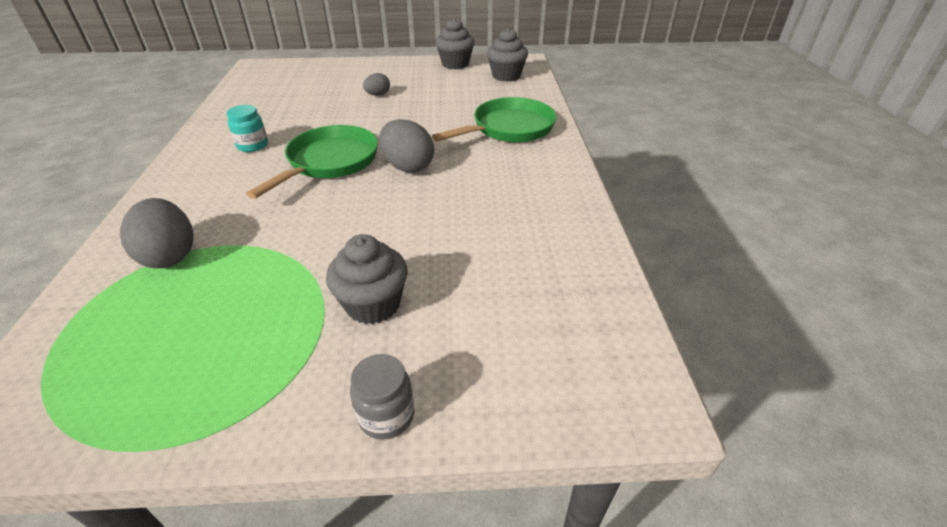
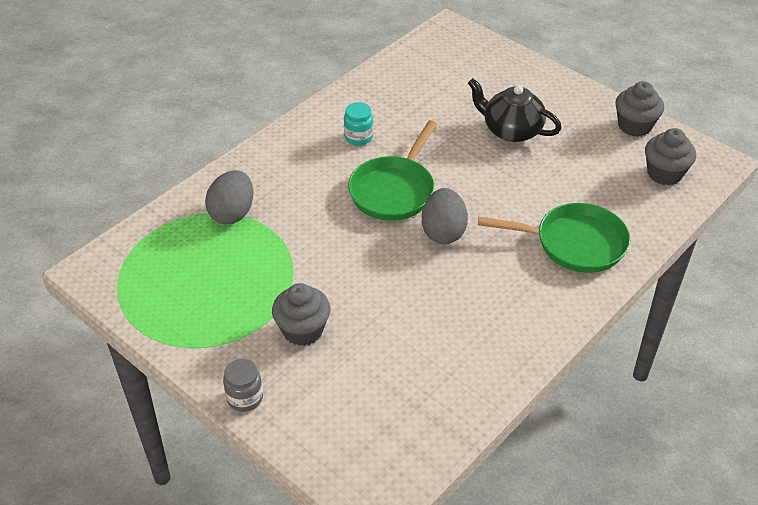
camera: 45 degrees right, 5 degrees up
green pan [246,125,378,199] -> green pan turned 135 degrees clockwise [348,120,437,221]
grey egg [363,73,390,96] -> black teapot [468,78,561,142]

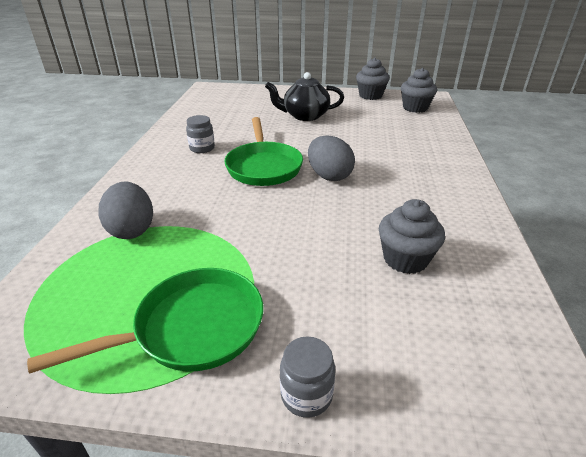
camera: 35 degrees left, 10 degrees down
grey cupcake [272,283,330,346] -> grey cupcake moved to [379,199,445,274]
turquoise jar [344,102,373,146] -> grey jar [186,115,215,153]
green pan [478,203,630,273] -> green pan moved to [27,268,263,373]

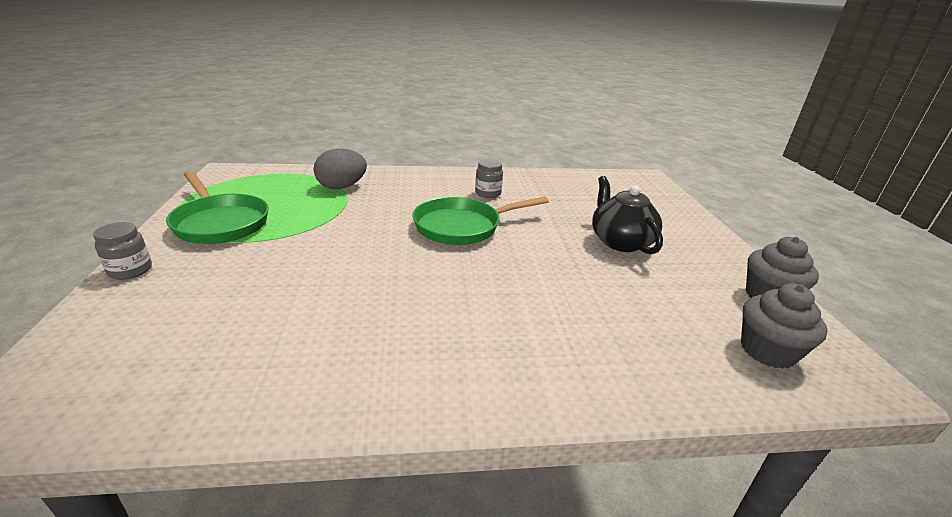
camera: 75 degrees right, 5 degrees down
grey egg [308,135,355,181] -> none
grey cupcake [379,199,445,274] -> none

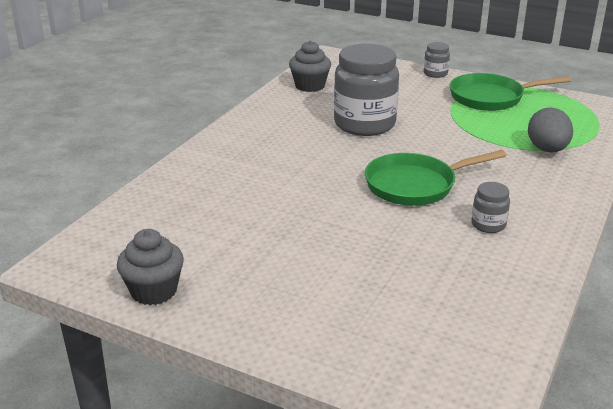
camera: 125 degrees right, 0 degrees up
green pan [413,196,549,245] -> green pan turned 120 degrees counterclockwise [365,150,506,206]
black teapot [592,176,663,254] -> none
grey cupcake [741,283,828,369] -> grey cupcake moved to [289,40,331,92]
none -> grey jar [334,43,399,136]

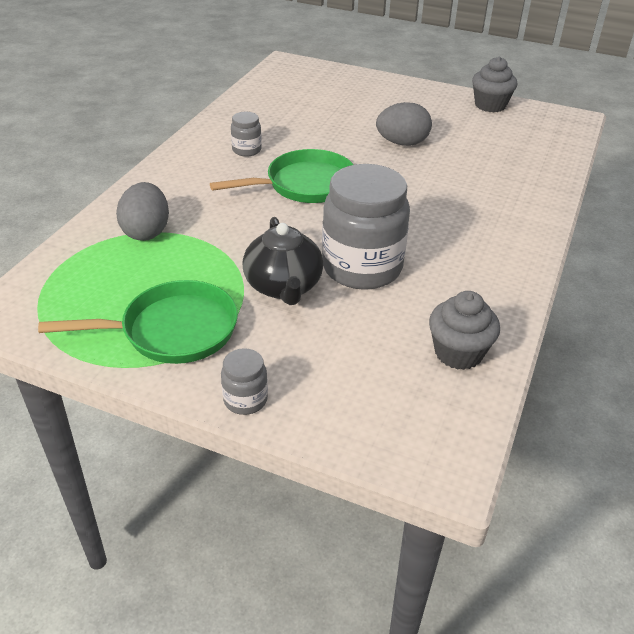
camera: 175 degrees right, 10 degrees up
none -> black teapot [243,217,323,305]
none -> grey egg [376,102,432,146]

